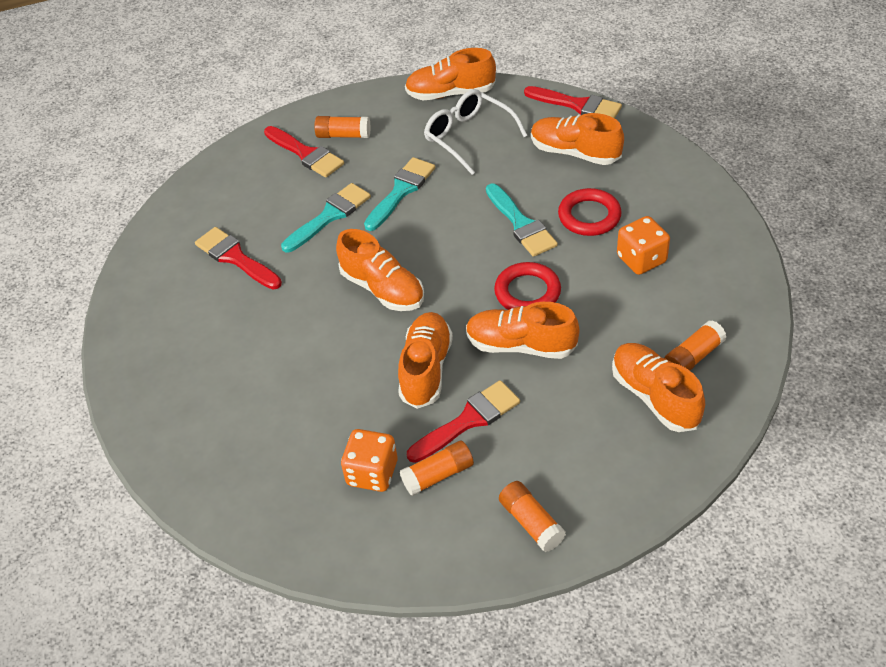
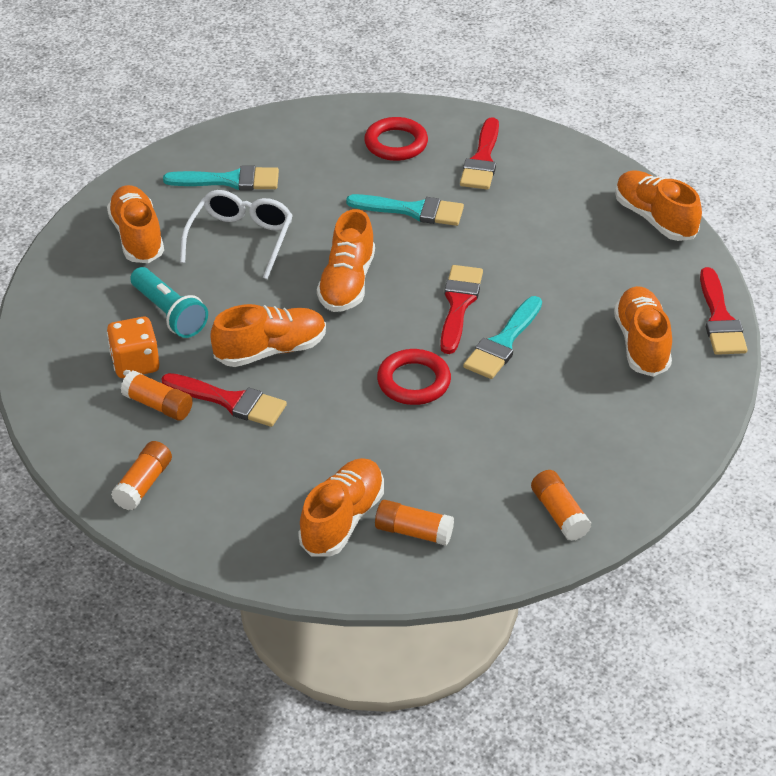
camera: 55 degrees right, 5 degrees down
red brush [195,227,282,290] -> red brush moved to [440,265,483,354]
orange glue stick [314,116,371,138] -> orange glue stick moved to [531,470,591,541]
turquoise brush [364,157,435,231] -> turquoise brush moved to [163,166,279,191]
white glasses [424,89,528,175] -> white glasses moved to [180,190,293,279]
orange shoe [466,302,579,359] -> orange shoe moved to [107,185,164,263]
red ring [558,188,622,236] -> red ring moved to [364,117,428,161]
orange dice [617,216,670,275] -> none
none -> turquoise flashlight [130,267,208,338]

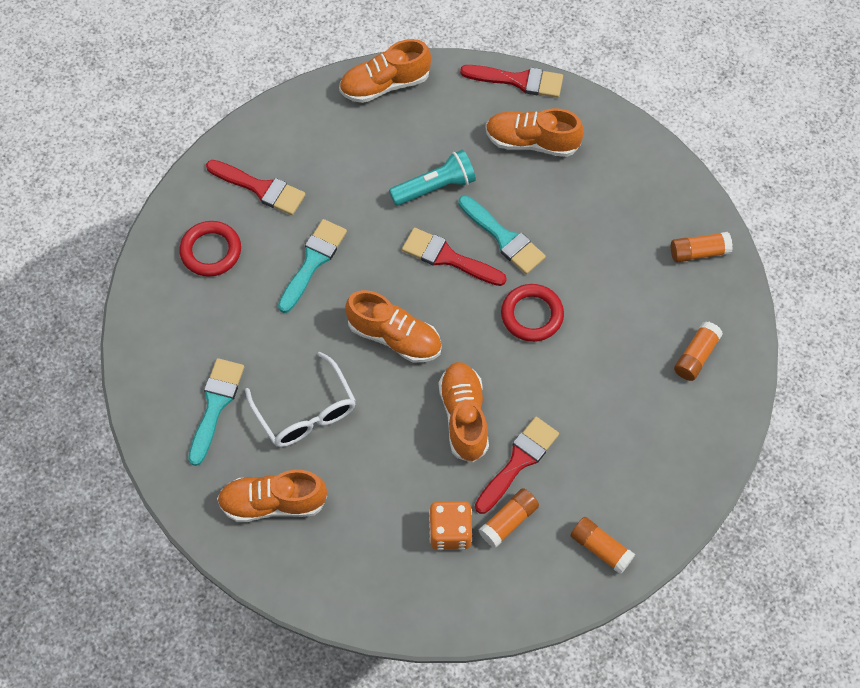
camera: 75 degrees left, 20 degrees up
turquoise flashlight [130,267,208,338] -> turquoise flashlight moved to [389,150,476,206]
white glasses [180,190,293,279] -> white glasses turned 150 degrees counterclockwise [245,352,356,447]
orange shoe [298,458,384,557] -> none

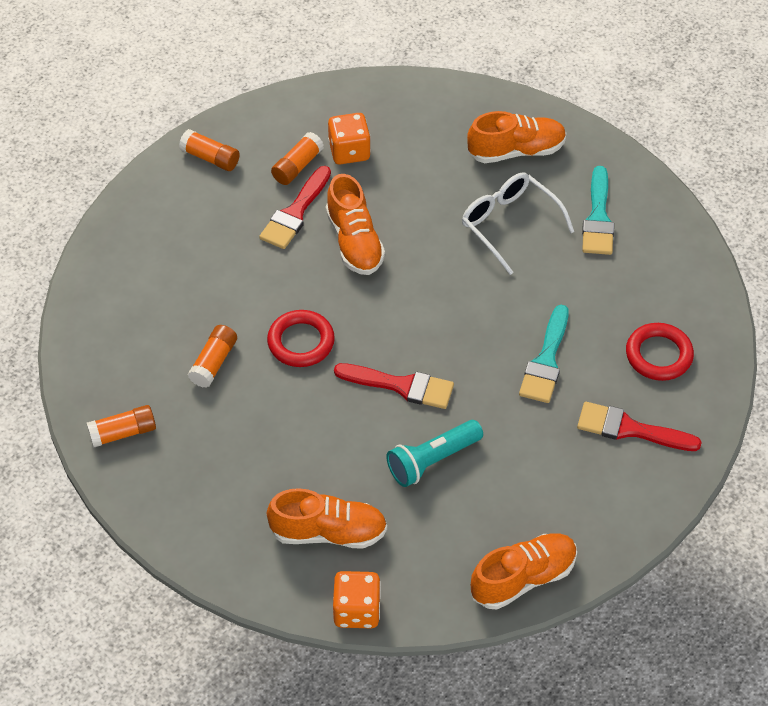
camera: 170 degrees right, 10 degrees down
orange shoe [345,290,442,363] -> none
turquoise brush [458,195,546,274] -> none
red brush [460,65,563,98] -> orange dice [333,571,381,628]
orange glue stick [674,321,723,381] -> orange glue stick moved to [188,325,237,388]

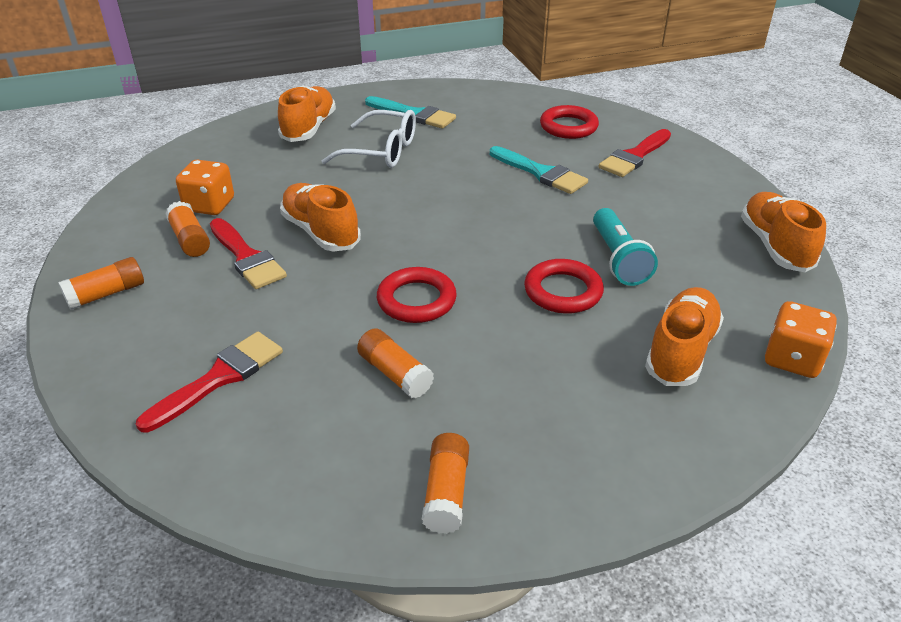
camera: 65 degrees left, 15 degrees down
orange shoe [326,174,385,275] -> orange shoe turned 135 degrees counterclockwise [280,183,361,252]
red brush [334,363,454,409] -> red brush moved to [136,332,283,432]
white glasses [462,172,574,275] -> white glasses turned 150 degrees counterclockwise [322,110,416,168]
none -> red ring [524,259,604,314]

